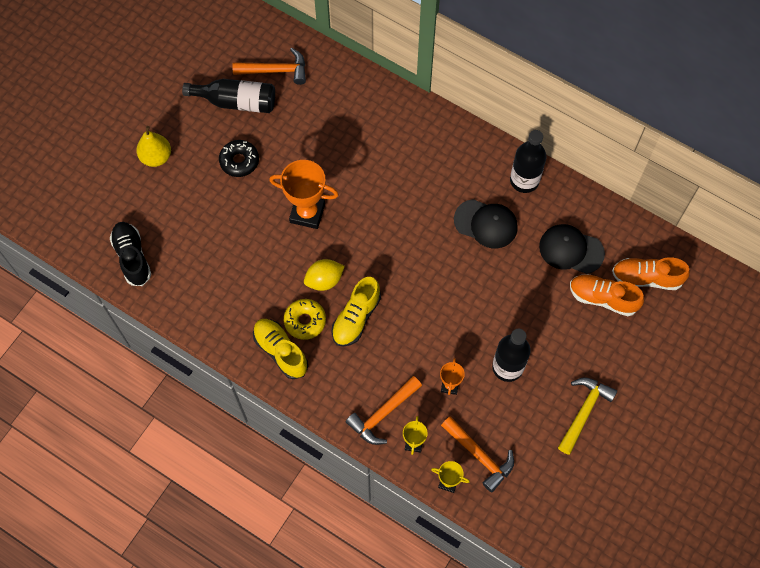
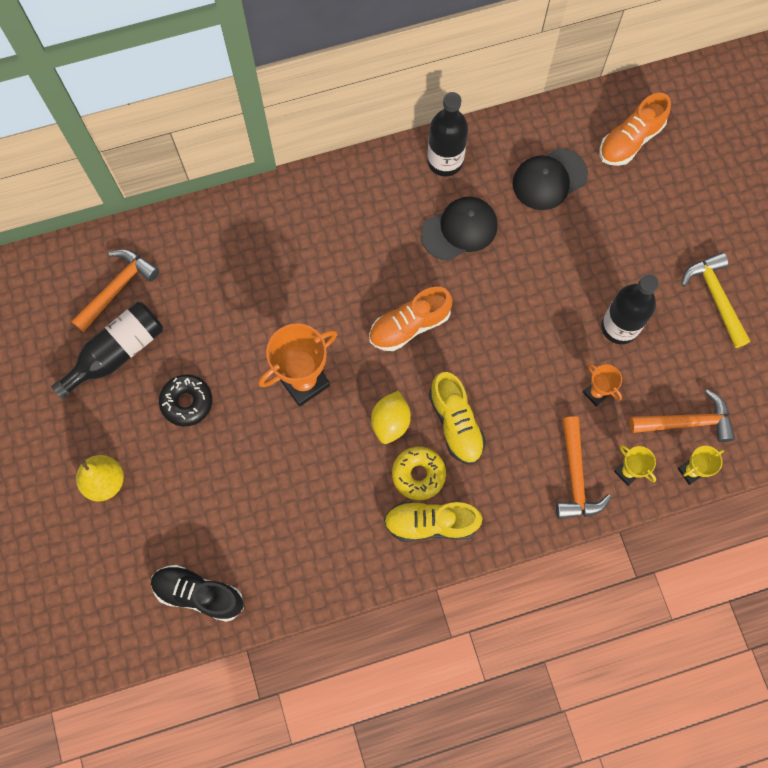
camera: 50 degrees left, 5 degrees up
orange shoe [570,274,644,316] -> orange shoe moved to [369,287,453,351]

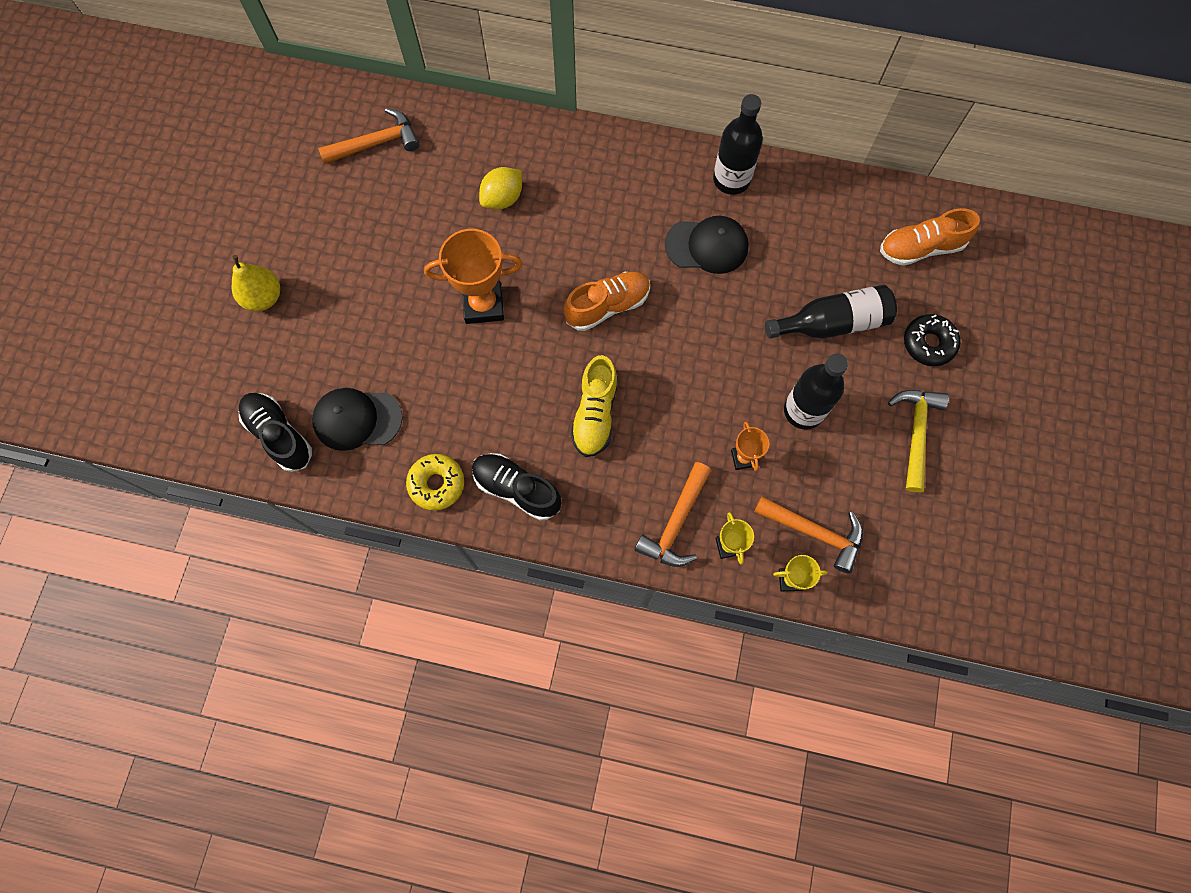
camera: 30 degrees right, 0 degrees up
black bottle [51,302,163,399] -> black bottle moved to [765,285,897,339]
black donut [159,374,212,426] -> black donut moved to [904,314,960,366]
orange shoe [369,287,453,351] -> orange shoe turned 150 degrees clockwise [563,272,650,331]
yellow lemon [371,390,411,444] -> yellow lemon moved to [479,167,522,210]
yellow shoe [384,502,483,542] -> black shoe [472,453,561,521]
yellow donut [392,447,446,500] -> yellow donut moved to [406,454,464,511]
black cap [513,148,588,210] -> black cap moved to [312,388,403,451]

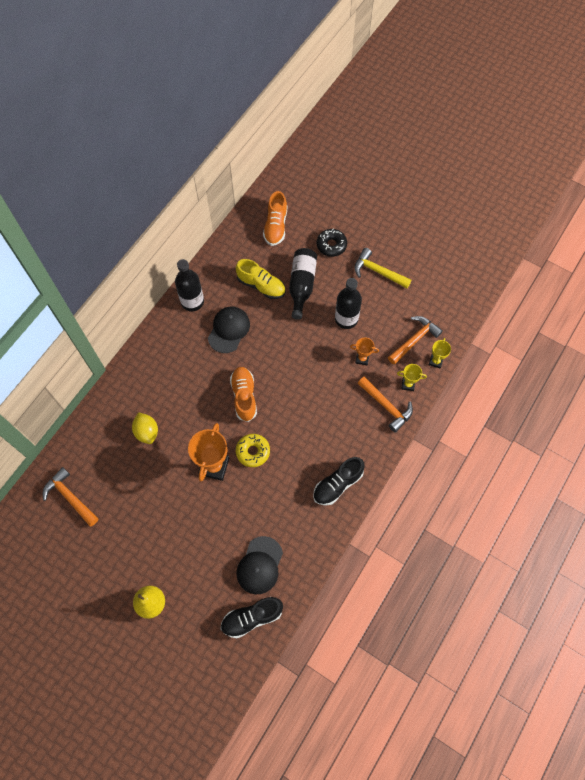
camera: 70 degrees left, 5 degrees down
orange hammer [318,108,419,164] -> orange hammer turned 45 degrees counterclockwise [43,467,98,527]
yellow donut [406,454,464,511] -> yellow donut moved to [236,434,270,467]
yellow shoe [571,355,618,457] -> yellow shoe moved to [236,259,286,299]

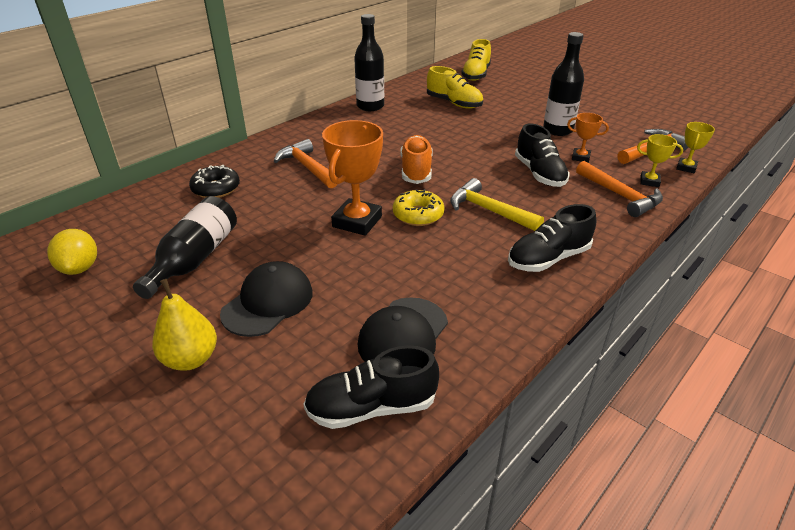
camera: 10 degrees right, 30 degrees down
orange hammer [43,467,98,527] -> orange hammer moved to [274,139,338,188]
yellow lemon [132,412,158,444] -> yellow lemon moved to [47,229,97,275]
black cap [208,307,250,353] -> black cap moved to [220,261,313,337]
orange shoe [263,191,287,246] -> yellow shoe [461,39,491,81]
black bottle [289,248,317,320] -> black bottle moved to [133,196,237,299]
black donut [317,228,347,257] -> black donut moved to [189,165,240,198]
yellow hammer [354,248,412,288] -> yellow hammer moved to [450,178,544,231]
none -> black shoe [515,123,570,187]

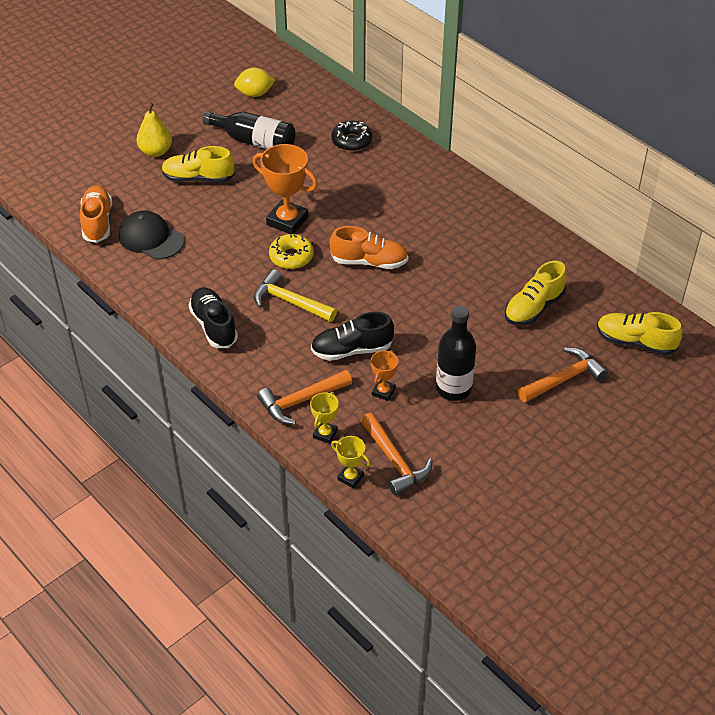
camera: 95 degrees right, 10 degrees up
black cap [220,261,313,337] -> yellow shoe [162,146,235,183]
orange hammer [274,139,338,188] -> orange hammer moved to [517,347,608,403]
black shoe [303,345,439,429] -> orange shoe [80,186,112,243]
black bottle [354,14,384,111] -> none
yellow hammer [450,178,544,231] -> yellow hammer turned 105 degrees counterclockwise [254,269,337,322]

